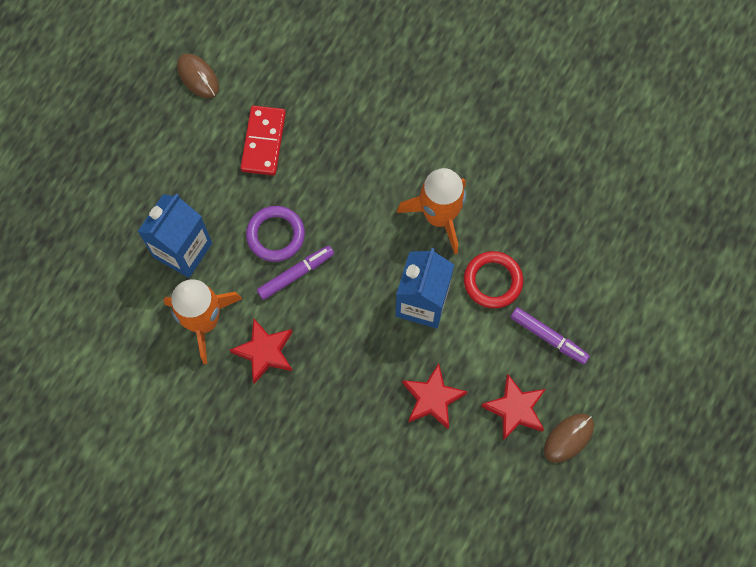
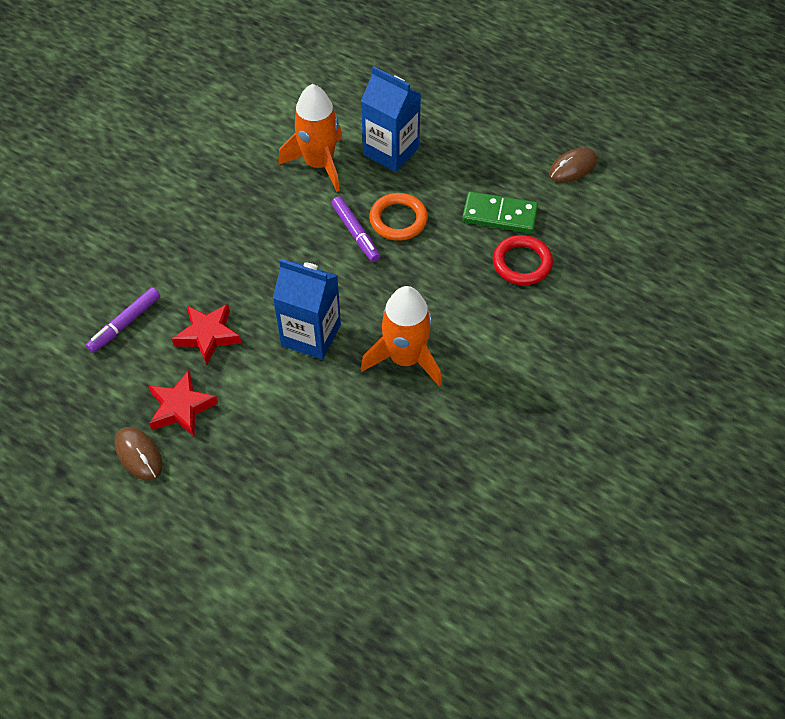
camera: 95 degrees right, 15 degrees down
red star [230,319,293,384] -> none
red domino [240,106,286,175] -> green domino [462,191,538,233]
purple ring [246,206,305,262] -> orange ring [369,193,428,241]
red ring [464,251,523,308] -> red ring moved to [493,235,553,285]
purple marker [510,307,590,364] -> purple marker moved to [86,287,160,353]

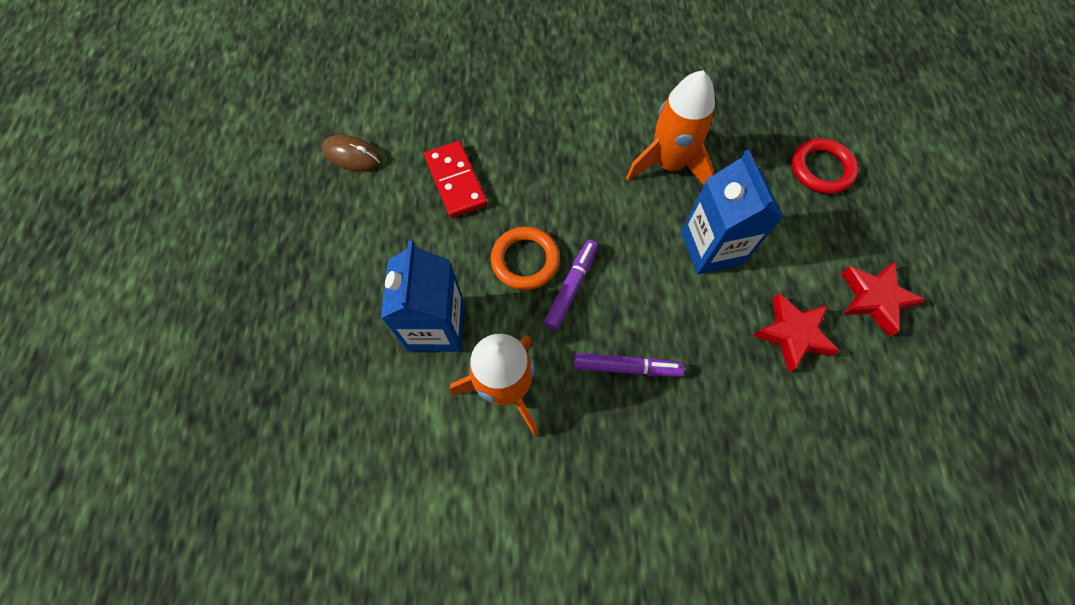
camera: 125 degrees left, 10 degrees up
purple marker [86,287,160,353] -> purple marker moved to [574,353,684,376]
brown mouse [115,427,162,480] -> none
green domino [462,191,538,233] -> red domino [424,141,488,218]
red ring [493,235,553,285] -> red ring moved to [791,138,859,194]

